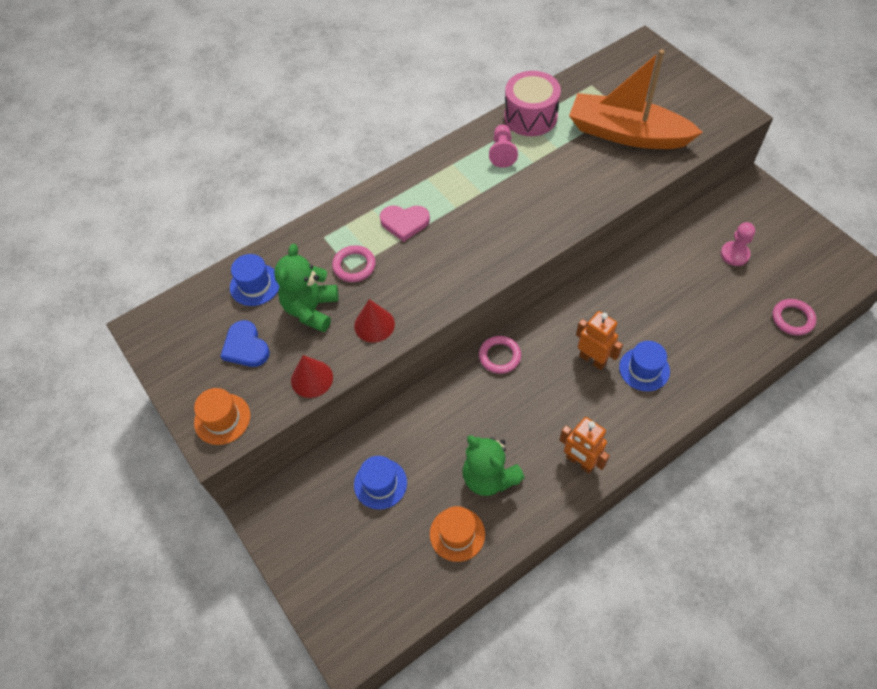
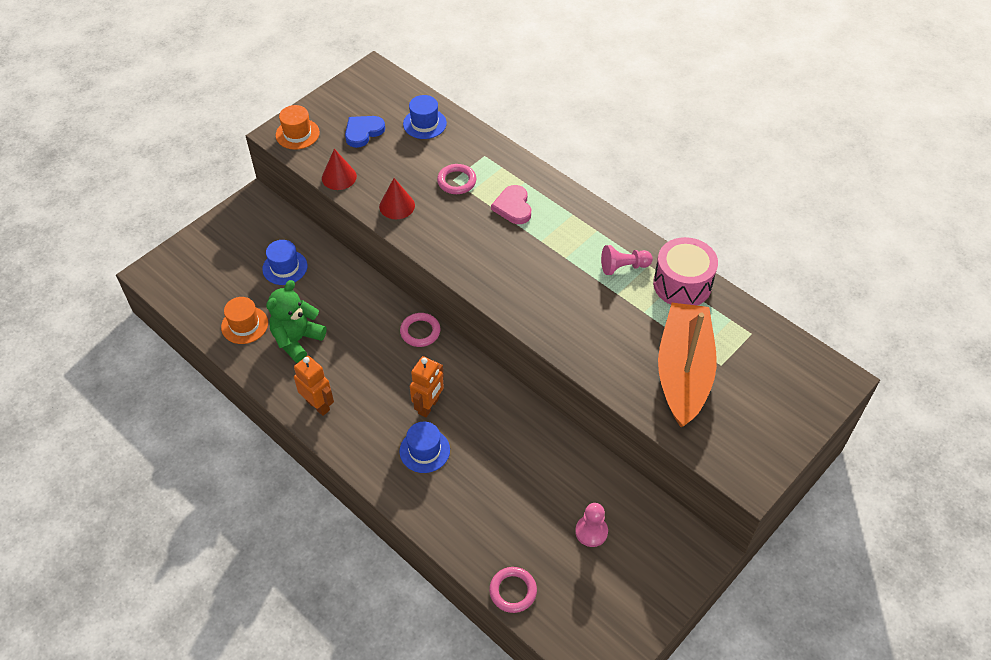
camera: 75 degrees right, 5 degrees down
green teddy bear [274,244,339,332] -> none
orange robot [559,417,610,473] -> orange robot turned 105 degrees clockwise [294,356,334,416]

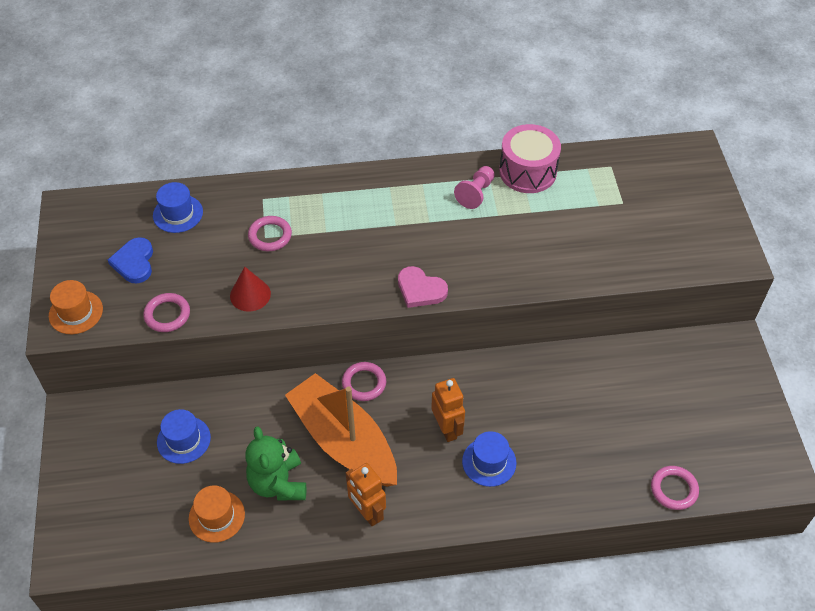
camera: 50 degrees left, 0 degrees up
orange robot [294,356,334,416] -> orange robot turned 120 degrees counterclockwise [346,463,386,526]
red cone [322,149,357,190] -> pink ring [143,293,190,332]
pink heart [491,185,531,224] -> pink heart moved to [398,266,448,308]
pink pawn [575,503,608,547] -> none
orange boat [658,303,717,427] -> orange boat moved to [285,373,397,487]

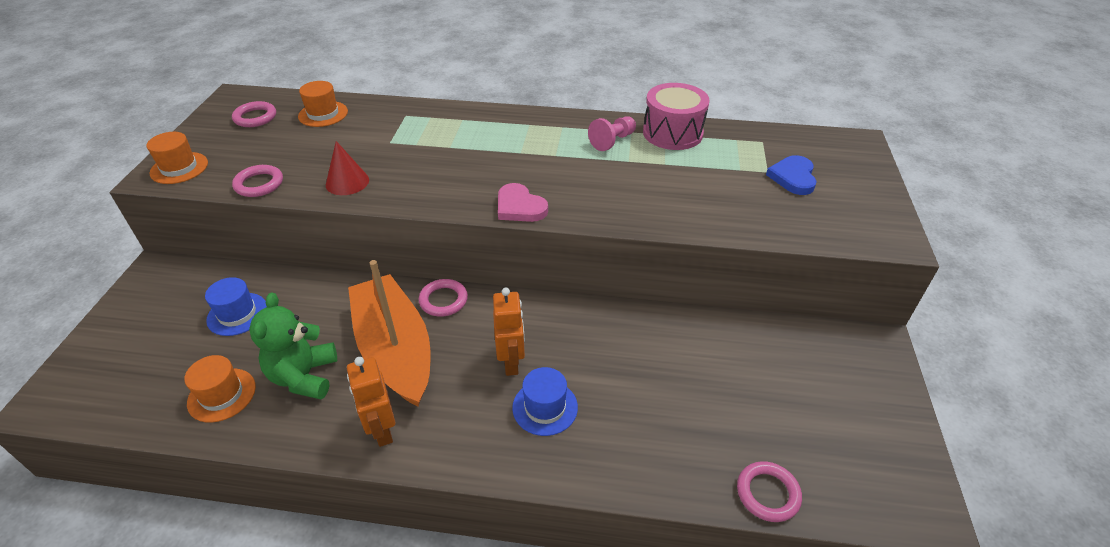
camera: 15 degrees right, 10 degrees down
blue heart [108,237,153,284] -> blue heart moved to [766,155,817,195]
blue hat [153,182,203,233] -> orange hat [298,81,348,127]
pink ring [248,216,292,251] -> pink ring moved to [232,101,276,127]

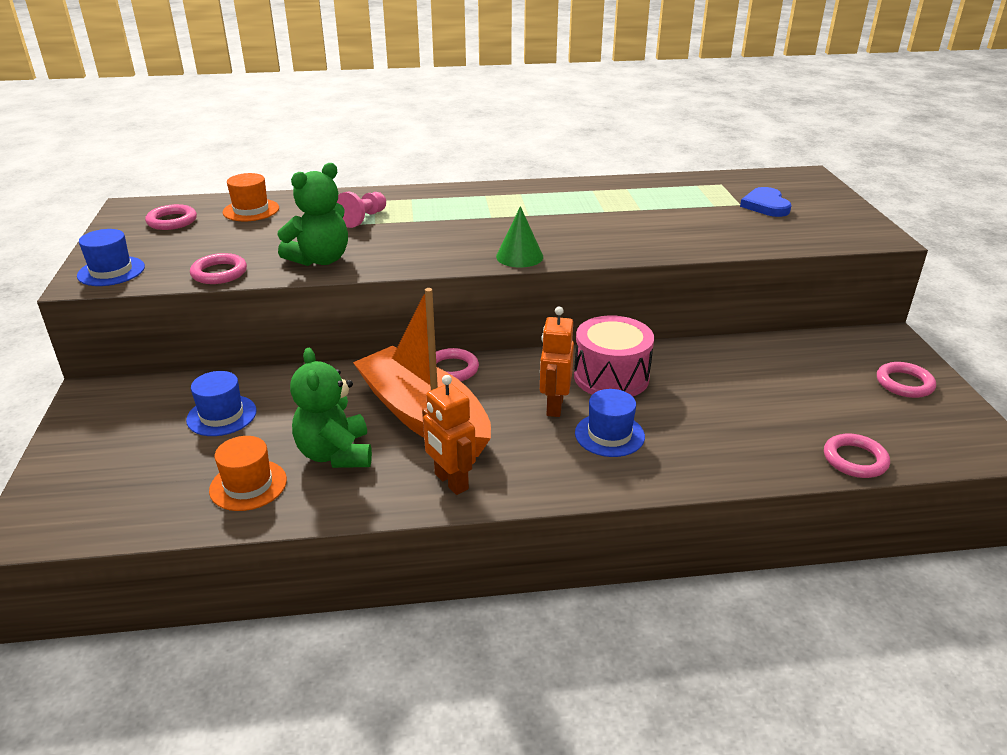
camera: 15 degrees left, 10 degrees down
orange hat [146,132,208,184] -> blue hat [77,229,145,286]
red cone [326,141,369,195] -> green teddy bear [278,163,348,266]
orange robot [493,287,525,376] -> orange robot turned 150 degrees counterclockwise [540,306,574,417]
pink heart [498,183,548,222] -> green cone [496,206,543,267]
pink pawn [588,116,636,151] -> pink pawn moved to [337,192,386,228]
pink drum [643,83,710,150] -> pink drum moved to [574,315,654,397]
none -> pink ring [877,362,936,398]

